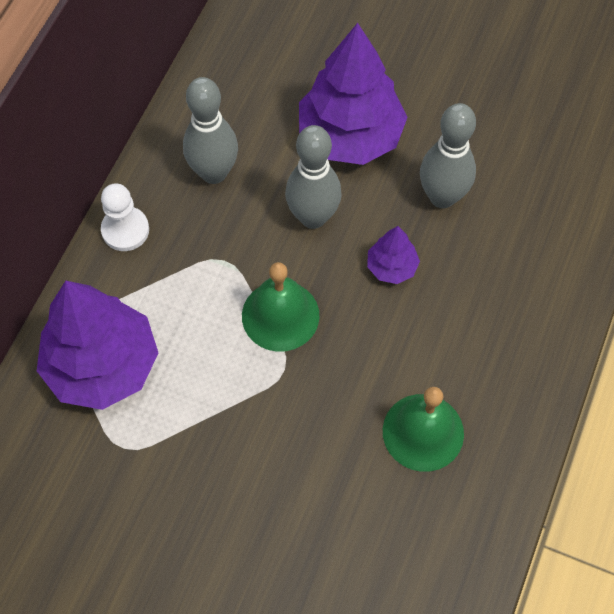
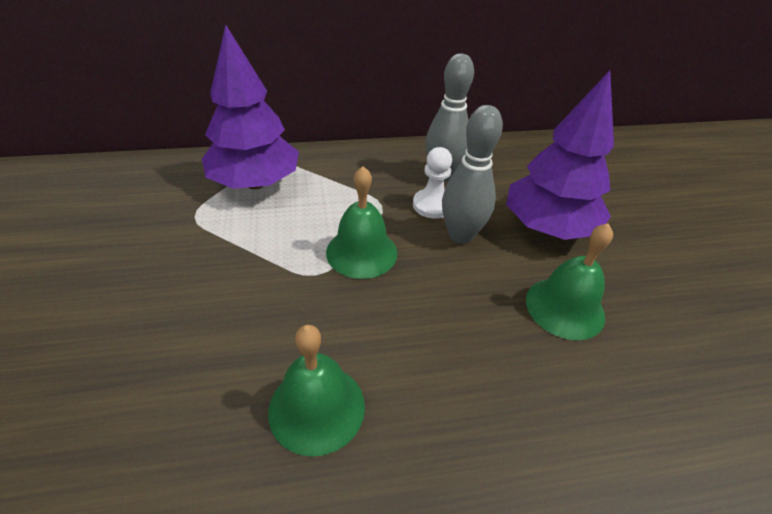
camera: 55 degrees right, 20 degrees down
white pawn [101,184,149,251] -> white pawn moved to [413,147,452,219]
purple tree [367,226,420,284] -> none
grey bowling pin [420,103,476,208] -> green bell [526,223,613,340]

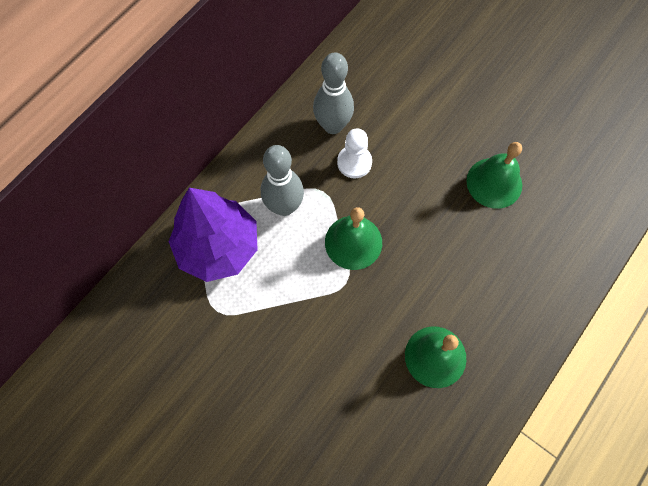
camera: 40 degrees left, 25 degrees up
grey bowling pin [442,105,503,244] -> grey bowling pin moved to [261,145,304,216]
purple tree [506,70,614,240] -> none

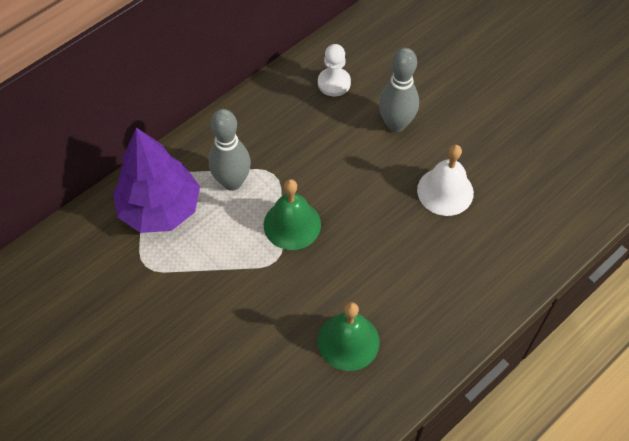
camera: 10 degrees right, 10 degrees down
grey bowling pin [313,52,354,134] -> grey bowling pin moved to [379,48,419,132]
white pawn [337,128,372,178] -> white pawn moved to [318,44,351,96]
green bell [466,142,522,209] -> white bell [417,145,474,216]

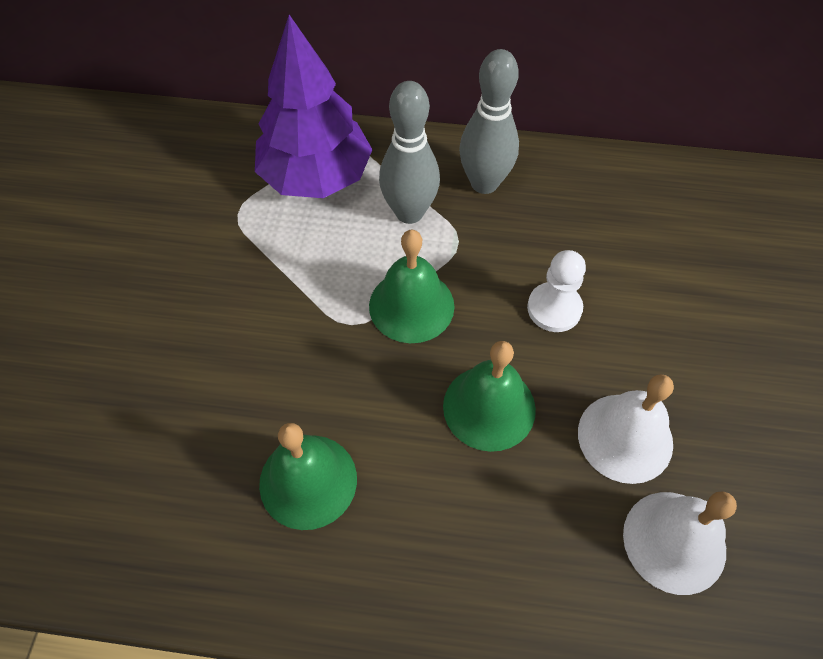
camera: 50 degrees right, 0 degrees up
white pawn [318,44,351,96] -> white pawn moved to [527,250,586,332]
grey bowling pin [379,48,419,132] -> grey bowling pin moved to [459,49,519,194]
none -> green bell [443,341,536,452]
none -> white bell [623,492,737,595]

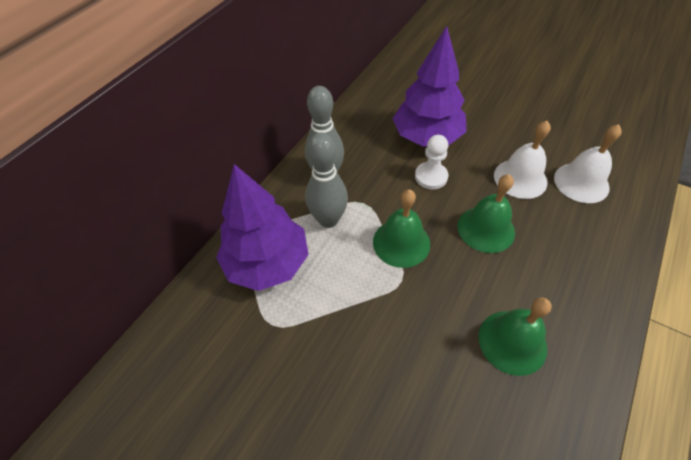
camera: 65 degrees left, 5 degrees down
none -> purple tree [393,26,467,146]

